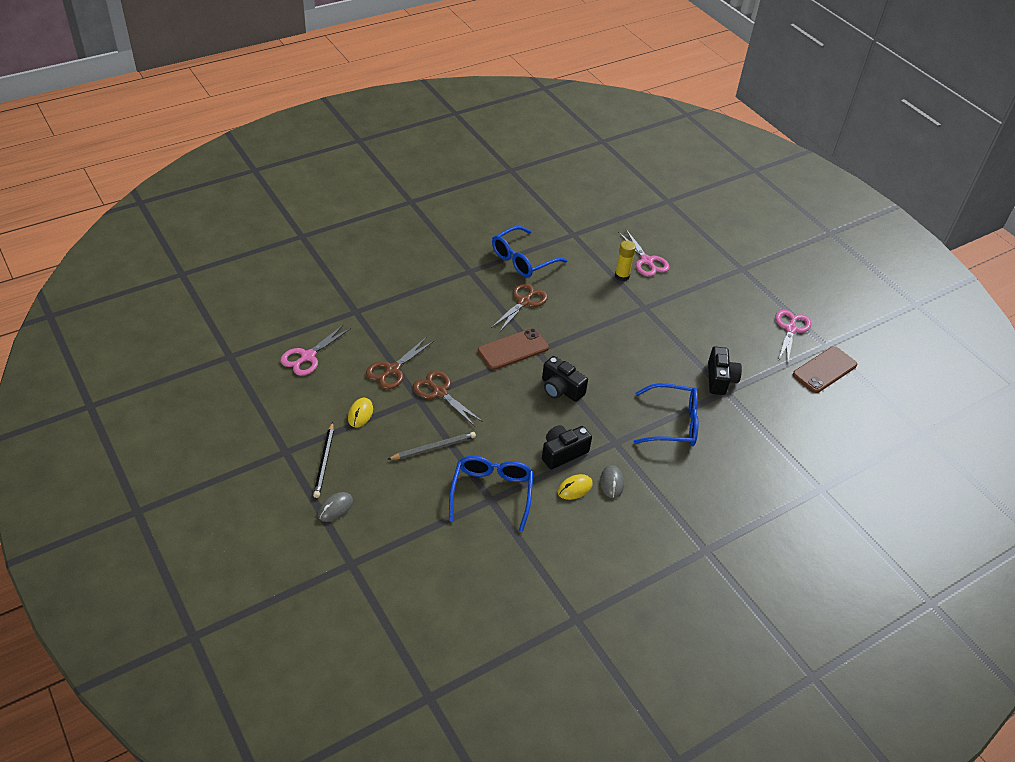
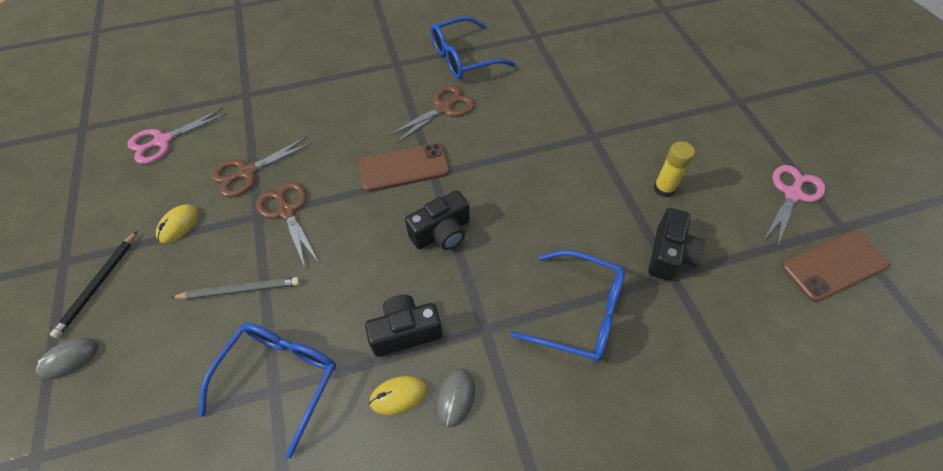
camera: 20 degrees right, 10 degrees up
black camera [542,356,588,402] -> black camera turned 90 degrees counterclockwise [405,190,470,250]
yellow glue stick [615,240,636,281] -> yellow glue stick moved to [654,141,695,197]
pink scissors [618,229,670,277] -> none

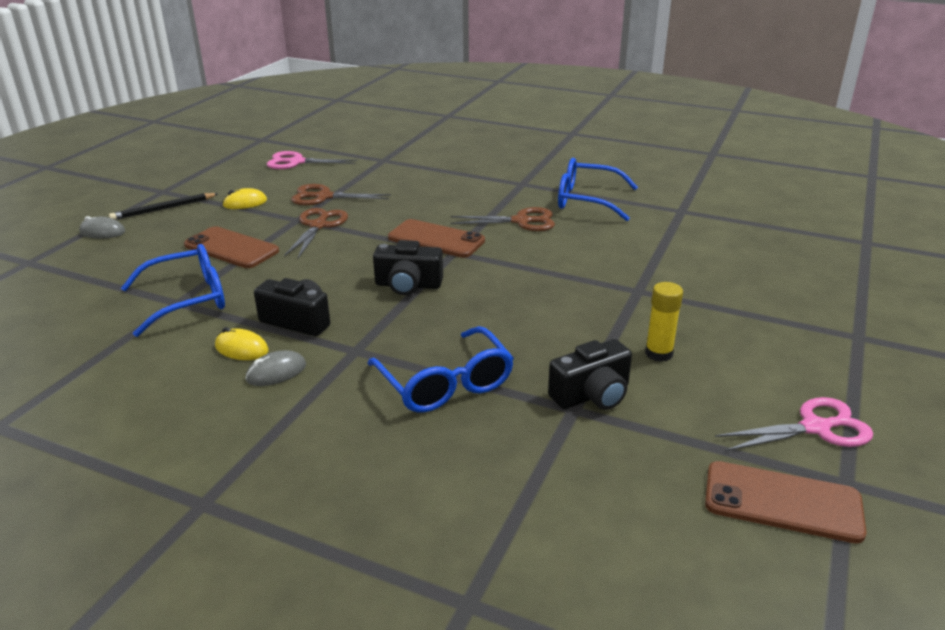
camera: 40 degrees right, 25 degrees down
grey pencil [170,277,300,300] -> brown phone [184,226,279,268]

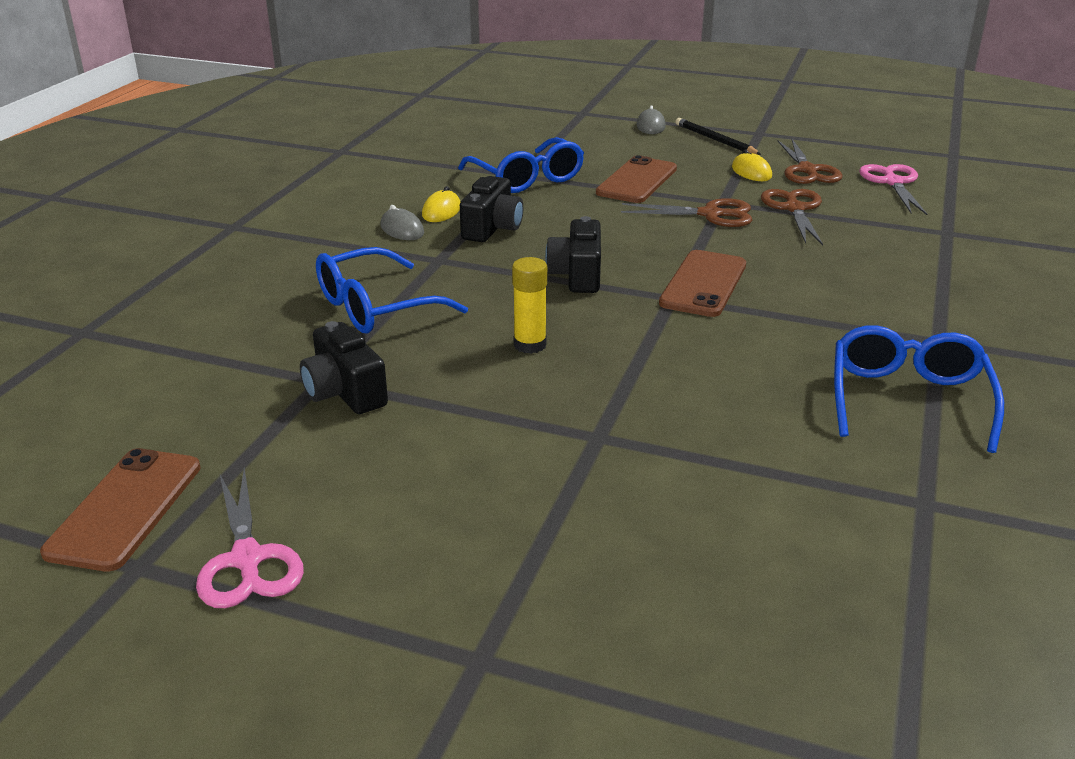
camera: 85 degrees right, 0 degrees up
brown scissors [451,207,555,231] -> brown scissors moved to [778,139,843,184]
yellow glue stick [645,282,683,362] -> yellow glue stick moved to [512,257,547,354]

